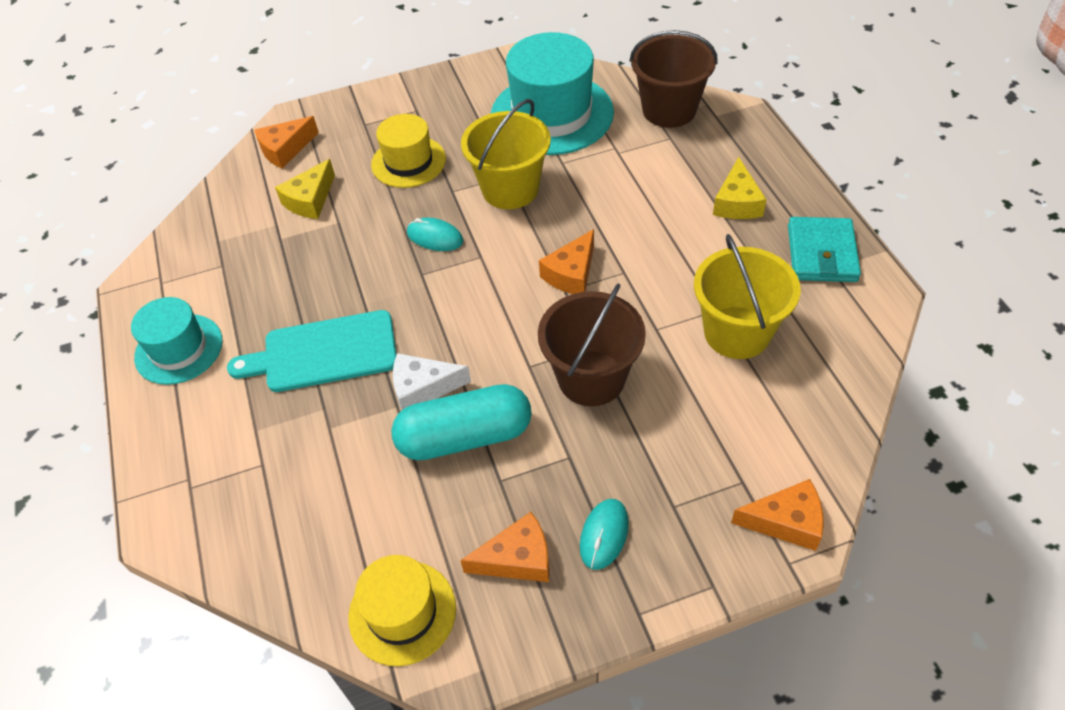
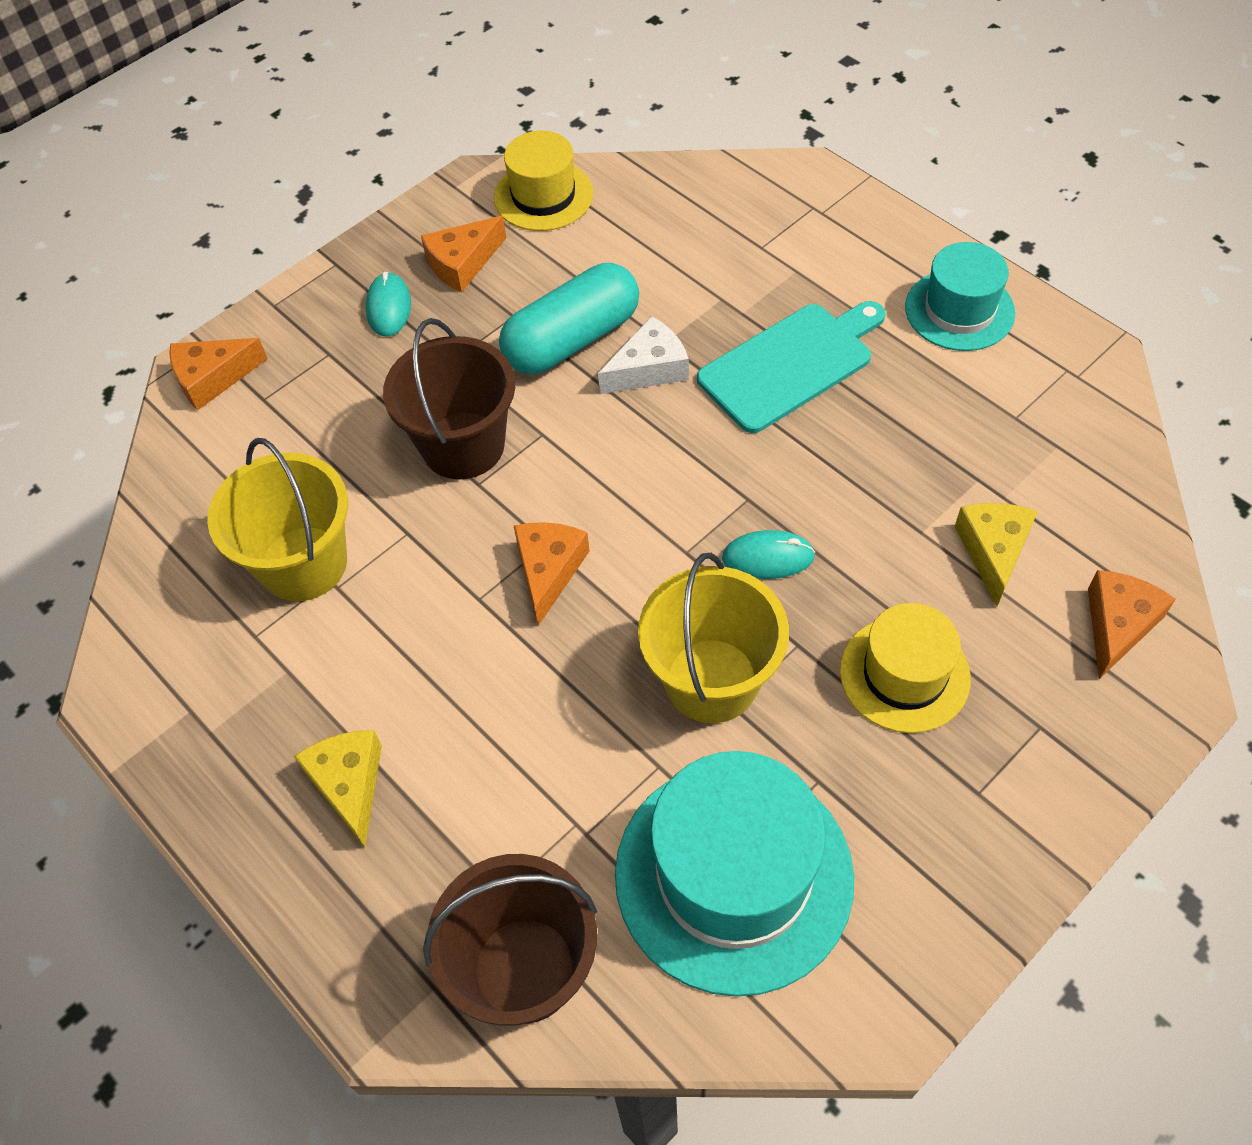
camera: 155 degrees right, 5 degrees up
turquoise wallet [788,217,861,282] -> none

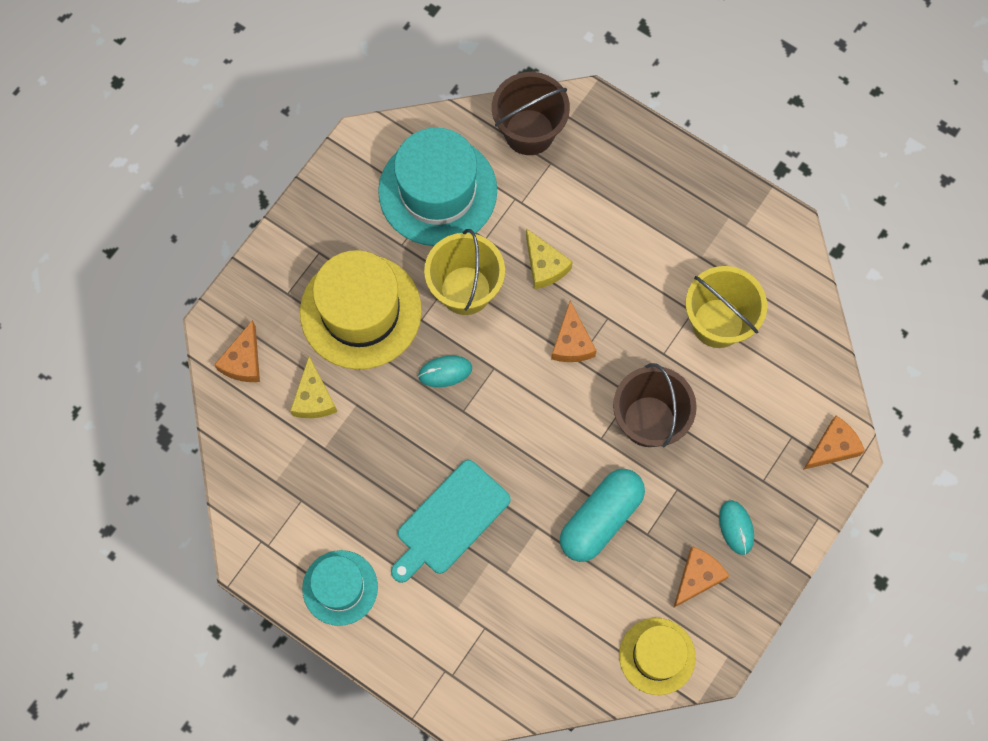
camera: 165 degrees right, 15 degrees up
yellow cheese [294,730,382,847] -> yellow cheese moved to [526,228,573,289]
white cheese [598,316,689,394] -> none
yellow hat [840,603,971,733] -> yellow hat [300,250,422,370], size x1.70

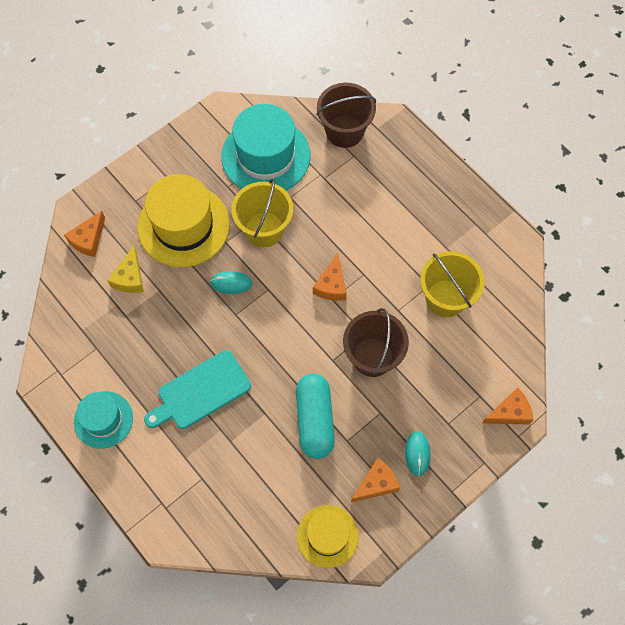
camera: 15 degrees right, 5 degrees down
yellow cheese [526,228,573,289] -> none
turquoise capsule [560,469,645,562] -> turquoise capsule turned 60 degrees counterclockwise [296,374,335,459]

